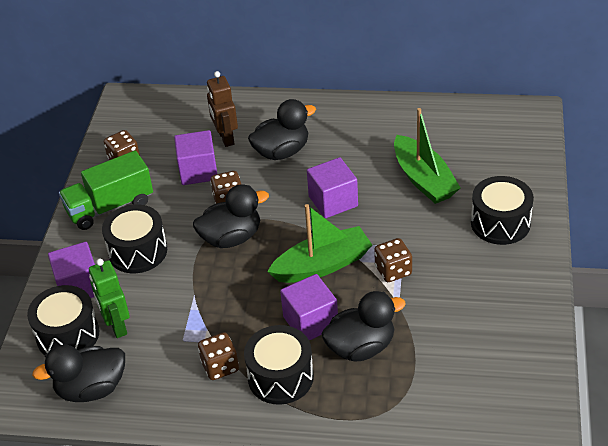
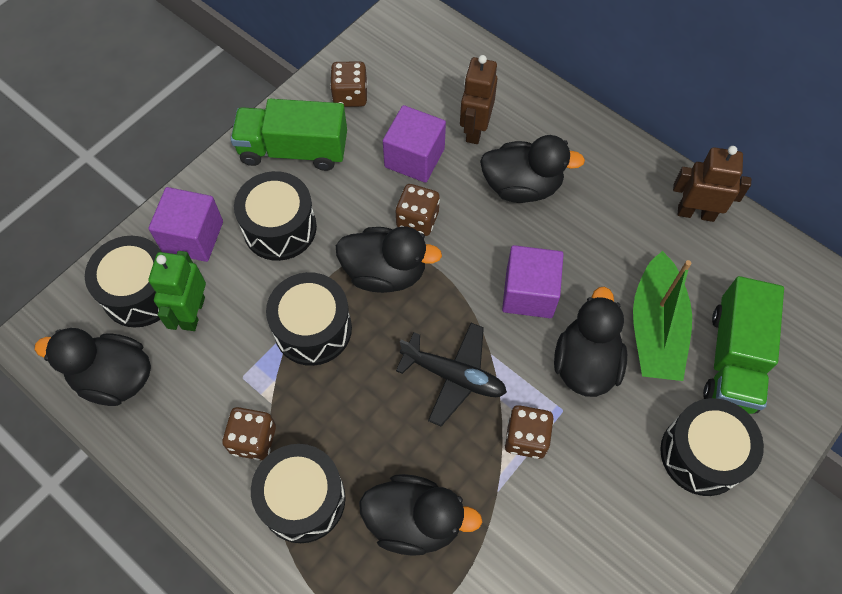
camera: 30 degrees right, 20 degrees up
green boat [267,204,372,283] -> black plane [396,323,507,426]
purple cube [280,274,338,340] -> none
none -> black drum [266,272,352,366]
none -> black duck [554,287,627,397]
none -> brown robot [673,146,751,222]
none -> green truck [703,276,784,414]

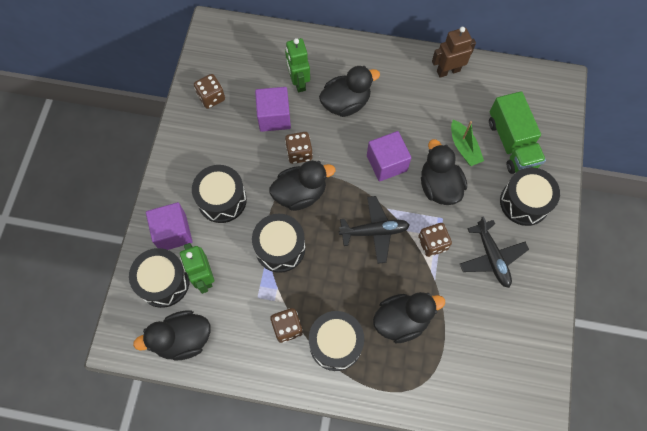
camera: 30 degrees left, 5 degrees up
green truck [231,99,347,171] -> none
brown robot [460,55,498,144] -> green robot [285,38,310,93]
green boat [633,251,692,381] -> green boat [451,120,484,166], size x0.63
none -> black plane [460,216,529,288]

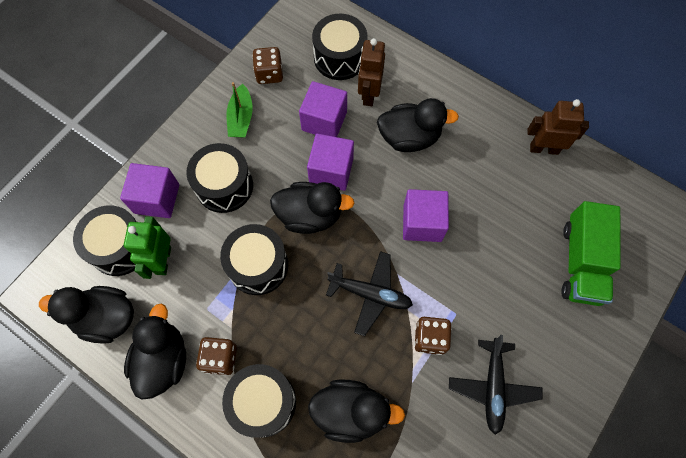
camera: 25 degrees right, 0 degrees up
green robot [285,38,310,93] -> brown robot [358,38,385,106]
brown dice [285,132,313,164] -> purple cube [307,134,354,191]
black duck [421,139,467,205] -> black duck moved to [124,304,186,400]
green boat [451,120,484,166] -> green boat moved to [226,82,253,137]
black drum [500,167,560,226] -> black drum moved to [312,14,368,80]

